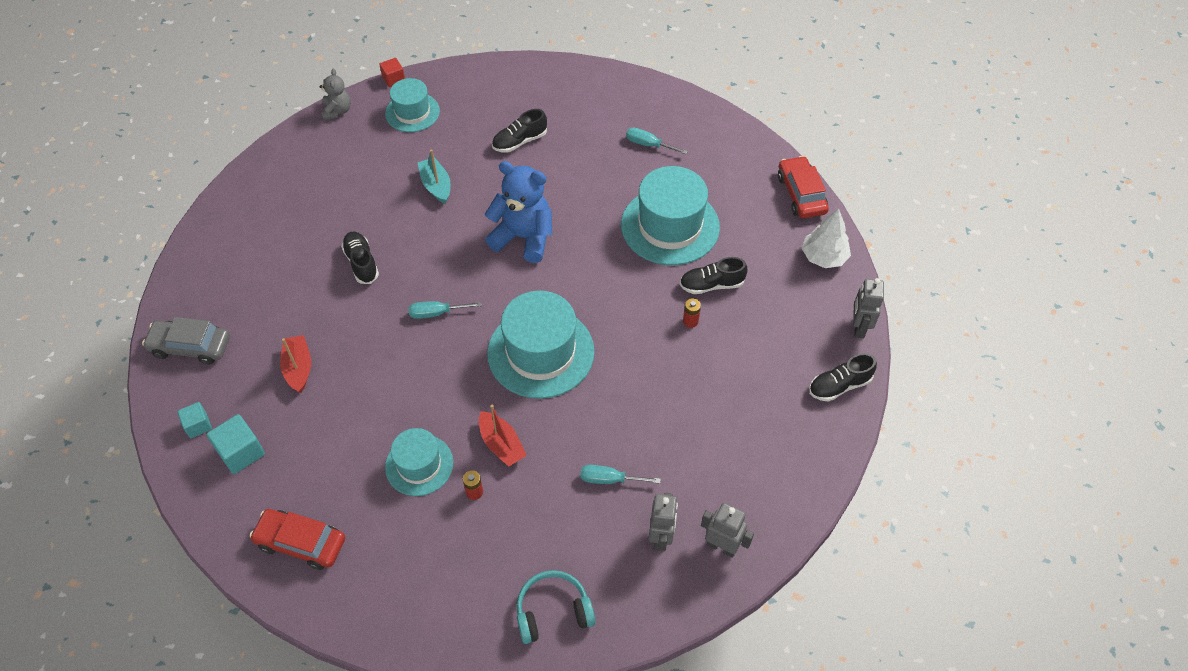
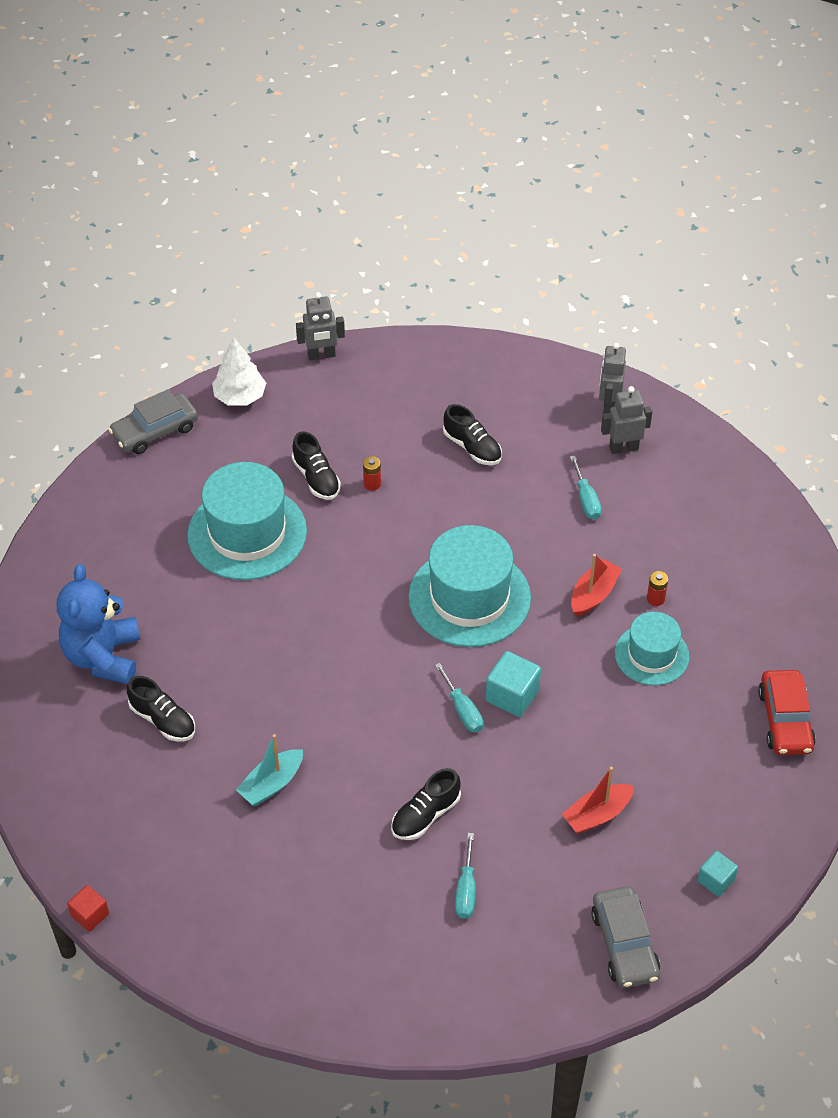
camera: 110 degrees left, 5 degrees down
turquoise cube [206,414,265,474] -> turquoise cube moved to [486,651,541,717]
grey teddy bear [320,69,351,121] -> none
turquoise hat [385,78,440,132] -> none
blue teddy bear [485,161,552,263] -> blue teddy bear moved to [57,564,140,684]
turquoise headphones [516,570,595,644] -> none
turquoise screwdriver [626,127,688,154] -> turquoise screwdriver moved to [455,833,476,919]
red car [778,156,829,218] -> grey car [109,389,198,454]
black shoe [809,353,877,402] -> black shoe moved to [443,404,502,465]

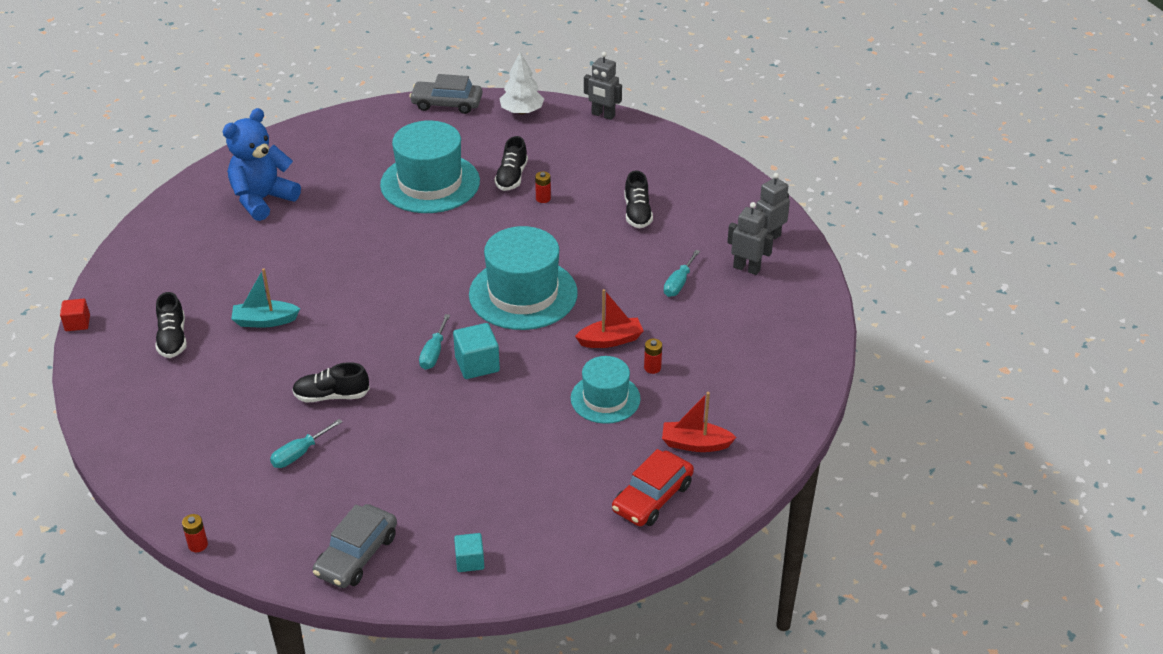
camera: 40 degrees right, 10 degrees down
black shoe [127,676,195,741] -> black shoe moved to [155,292,187,358]
red boat [562,767,634,834] -> red boat moved to [662,392,736,452]
none -> red battery [182,514,208,552]

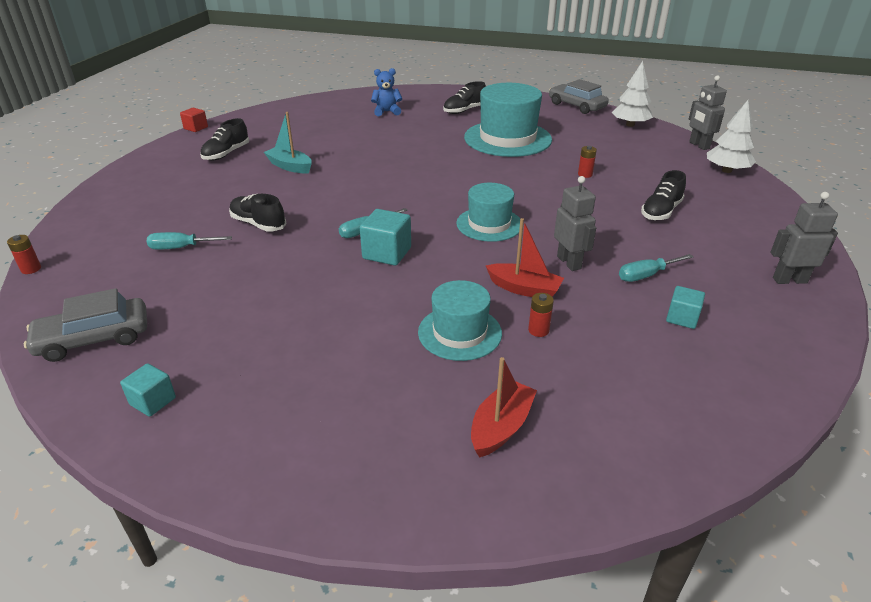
camera: 40 degrees right, 5 degrees down
blue teddy bear [223,108,301,221] -> blue teddy bear [371,68,402,116], size x0.55
turquoise hat [469,226,578,330] -> turquoise hat [456,183,520,242], size x0.60
black shoe [494,136,528,191] -> black shoe moved to [443,81,486,114]
red car [612,449,694,526] -> none
red boat [662,392,736,452] -> red boat turned 75 degrees clockwise [471,357,537,458]
grey robot [727,202,774,275] -> grey robot moved to [554,176,596,271]
none -> turquoise cube [666,286,705,329]
none -> white tree [707,100,756,173]

